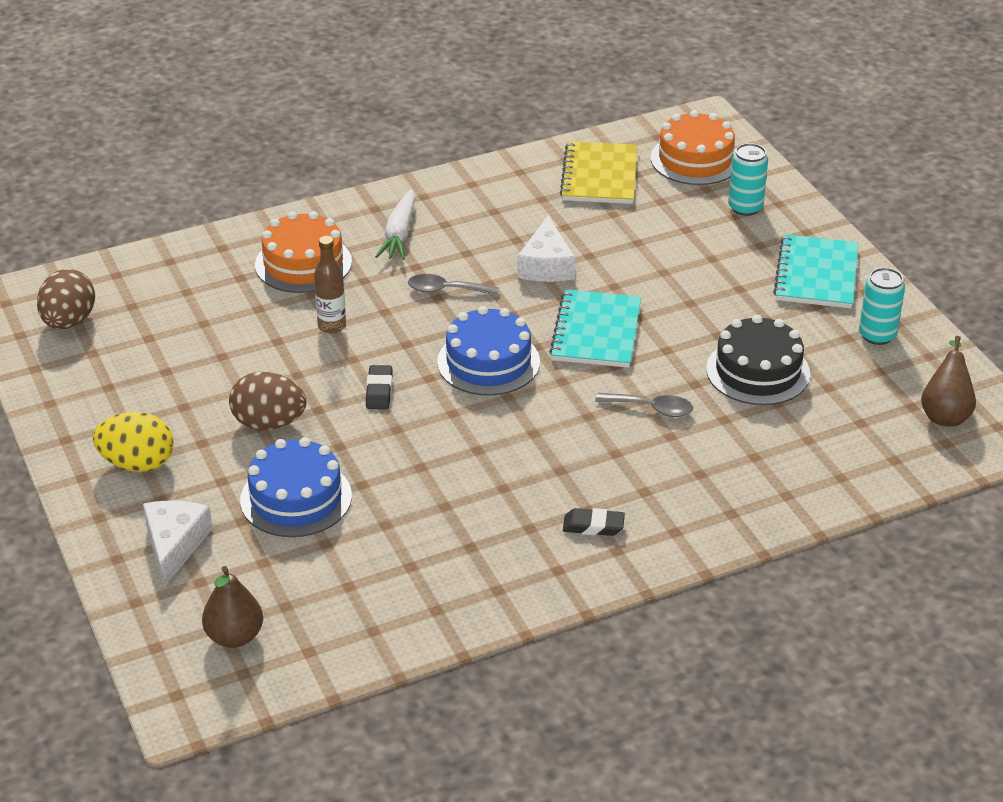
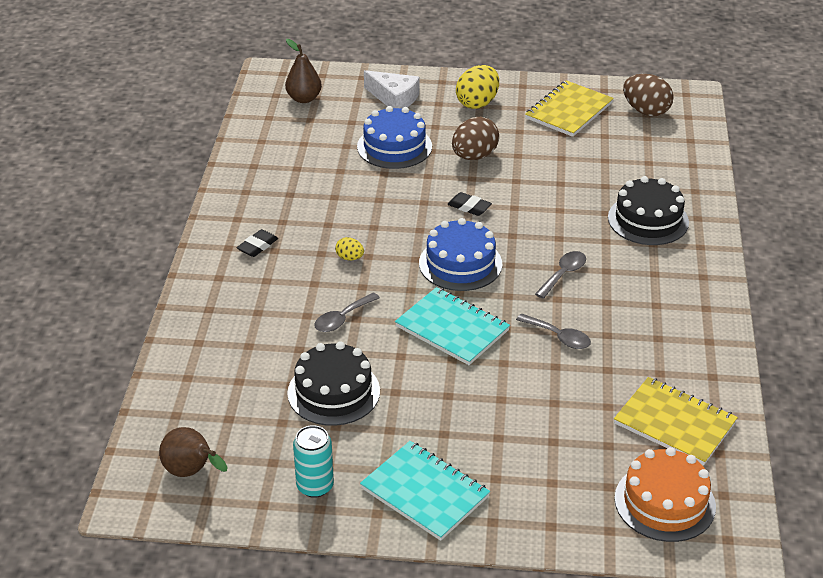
camera: 120 degrees right, 0 degrees up
orange cake [255,211,352,293] -> black cake [608,176,689,245]
brown bottle [314,236,346,333] -> none
white carrot [375,189,415,260] -> none
white cheese [517,215,575,282] -> grey spoon [516,313,591,349]
turquoise can [728,143,768,216] -> none
none -> yellow egg [335,237,364,261]
none -> yellow notebook [525,80,614,137]

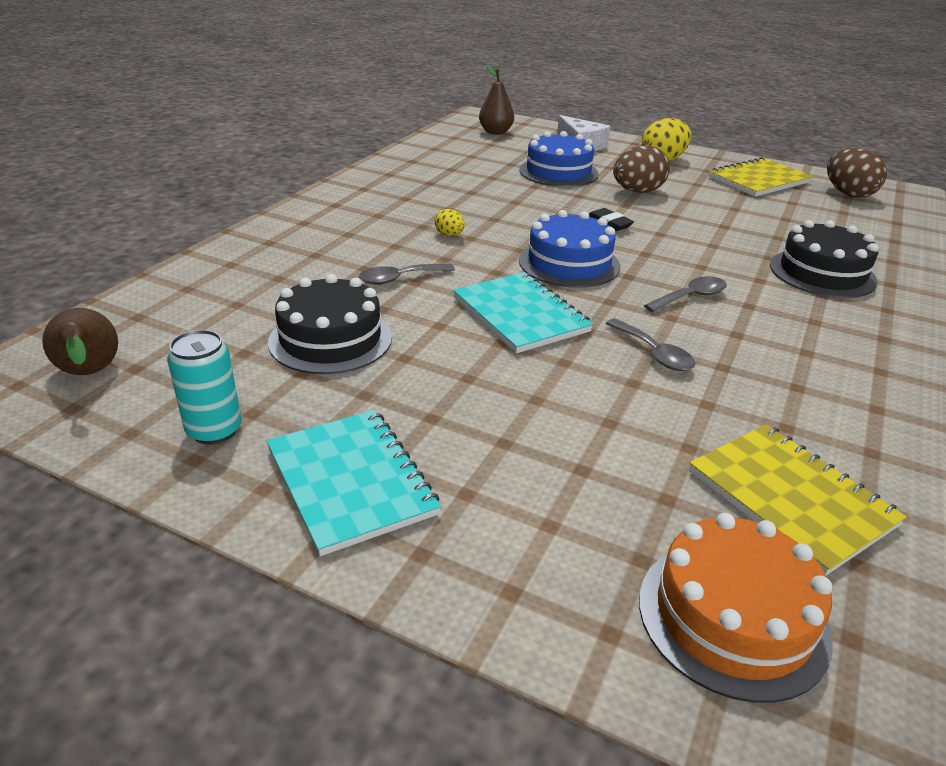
camera: 20 degrees right, 5 degrees down
black eraser [237,229,278,257] -> none

